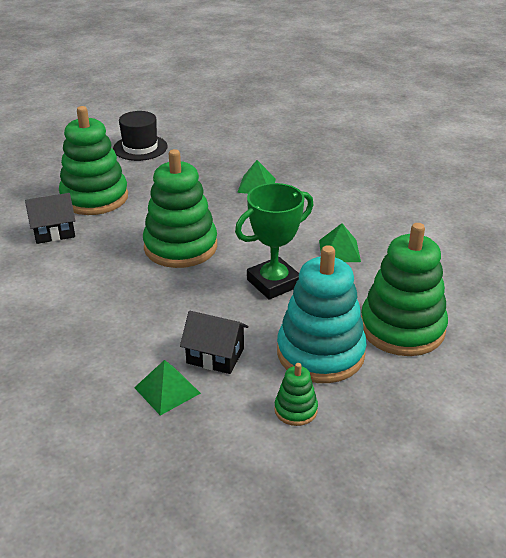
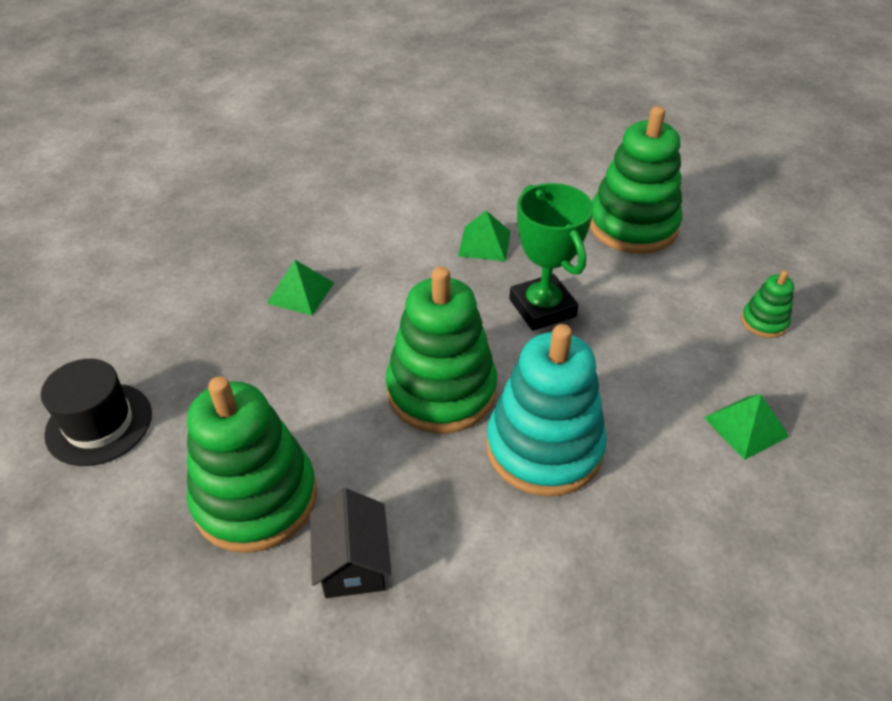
camera: 80 degrees left, 10 degrees up
black house [180,311,248,374] -> none
turquoise stacking toy [277,245,367,383] -> turquoise stacking toy moved to [486,324,607,496]

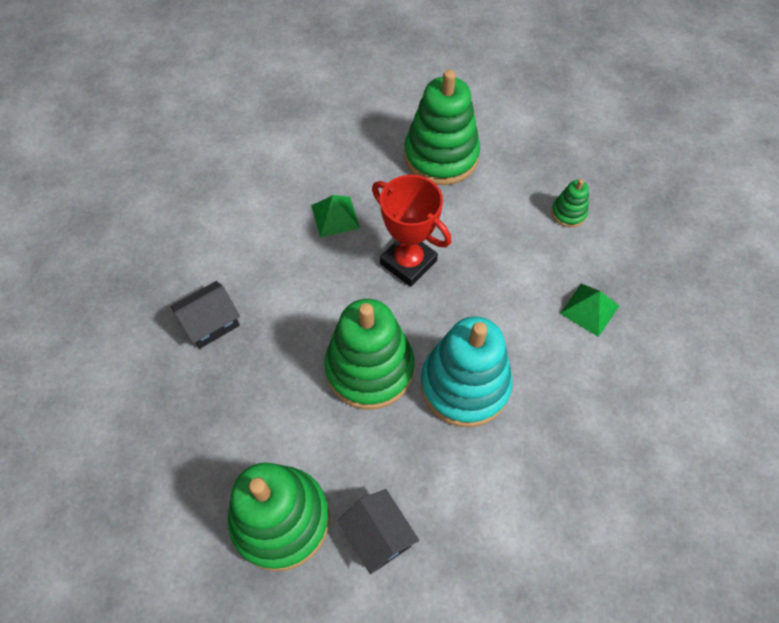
camera: 25 degrees left, 15 degrees up
black hat [41,359,152,466] -> none
green pyramid [266,260,334,315] -> black house [170,281,240,349]
green trophy [509,183,593,331] -> red trophy [372,175,451,287]

